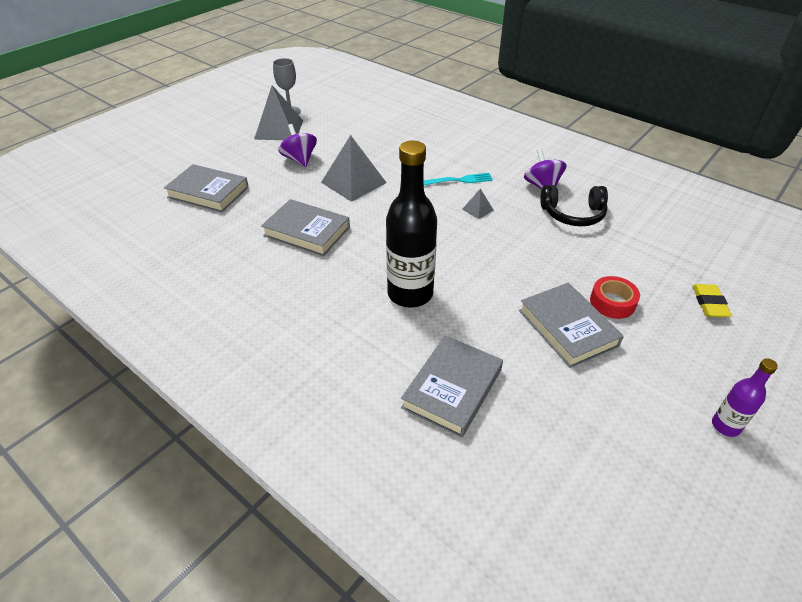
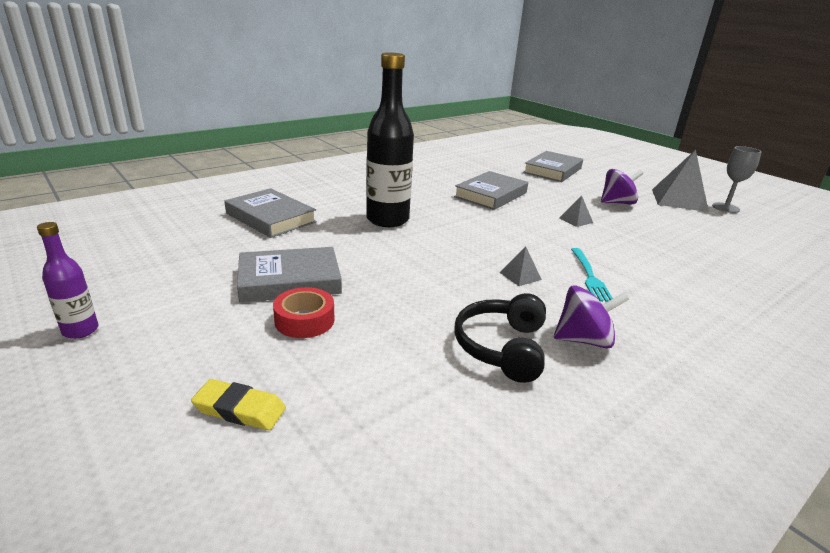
camera: 100 degrees right, 15 degrees down
grey pyramid [321,135,387,202] -> grey pyramid [560,196,593,227], size x0.46

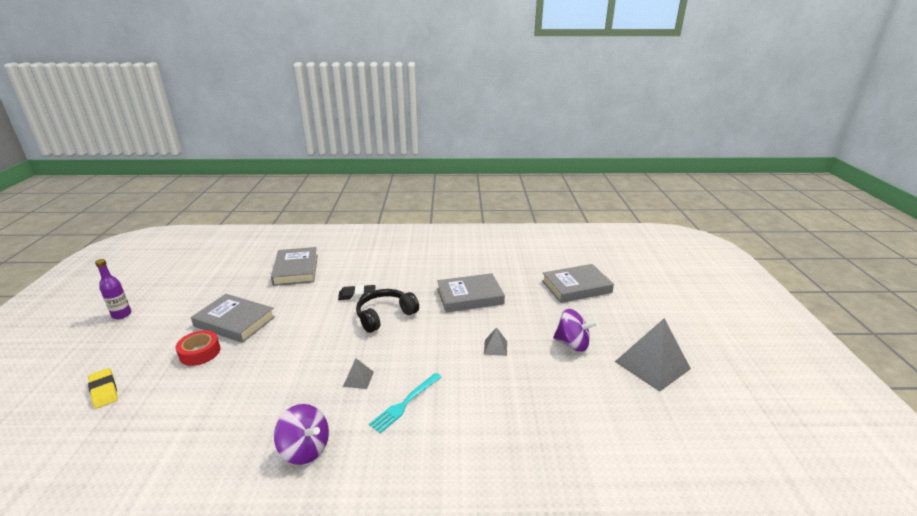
camera: 40 degrees right, 0 degrees up
black bottle [366,53,414,227] -> black eraser [338,285,375,300]
black headphones [454,293,546,383] -> black headphones moved to [356,289,419,333]
grey goblet [712,146,761,213] -> none

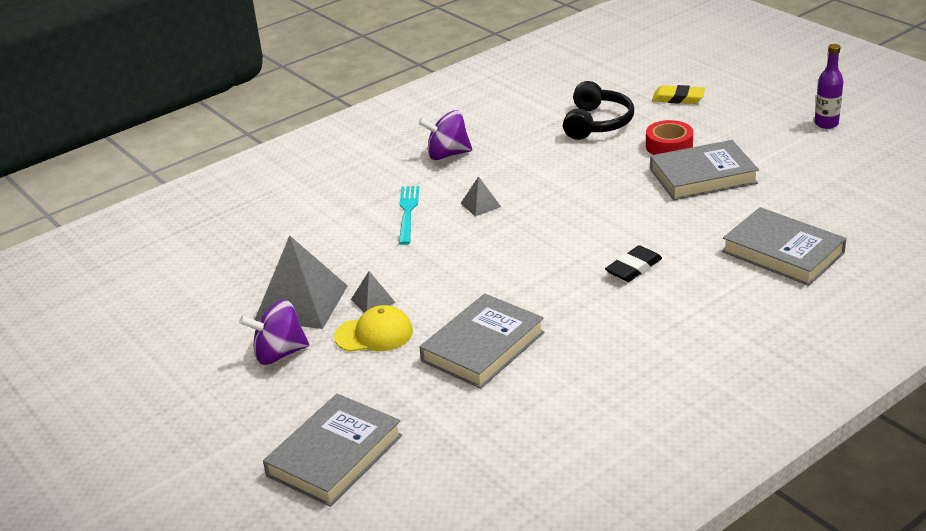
camera: 145 degrees right, 5 degrees up
black headphones [356,289,419,333] -> black headphones moved to [563,81,634,140]
grey pyramid [615,318,691,392] -> grey pyramid moved to [255,235,348,329]
none -> yellow cap [334,305,413,352]

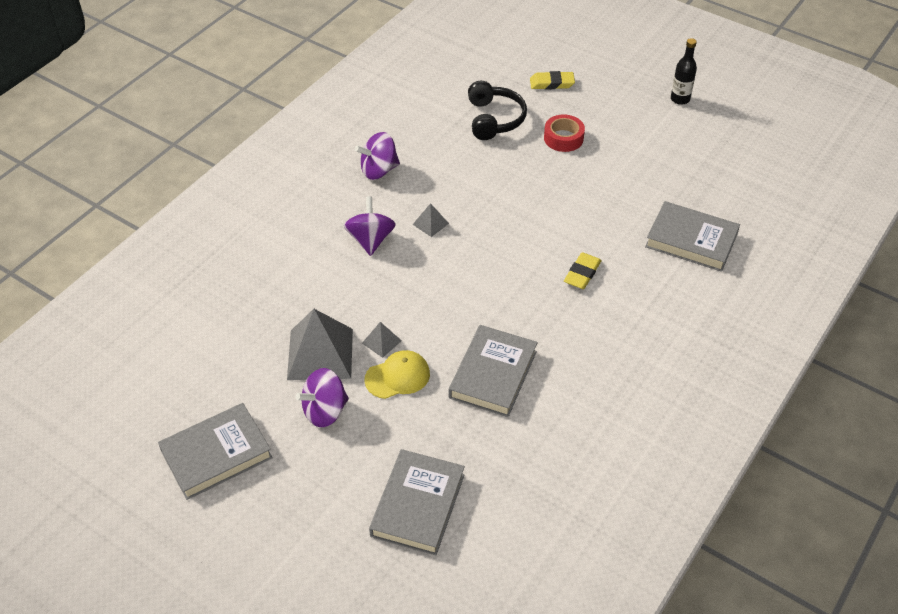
camera: 20 degrees left, 15 degrees up
turquoise fork [399,186,419,245] -> purple spinning top [344,196,396,256]
black eraser [605,245,662,282] -> yellow eraser [564,252,602,289]
grey book [650,140,759,200] -> grey book moved to [158,403,273,500]
purple bottle [814,44,843,129] -> black bottle [671,38,697,105]

